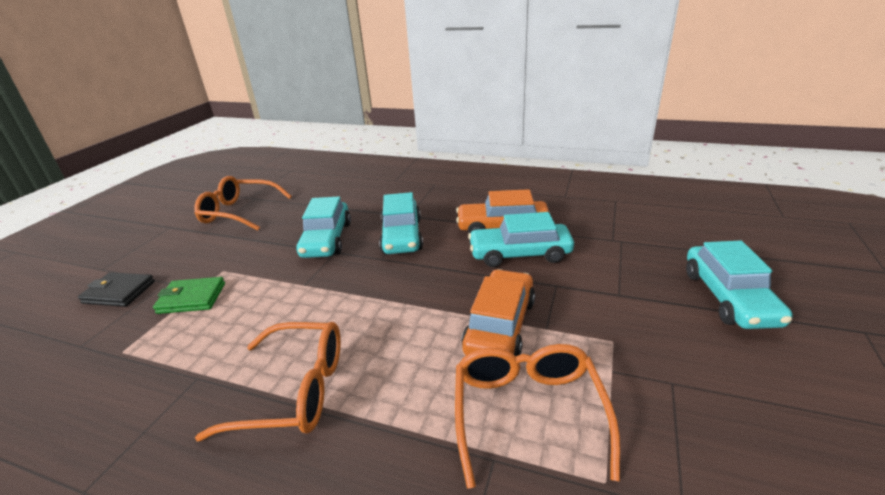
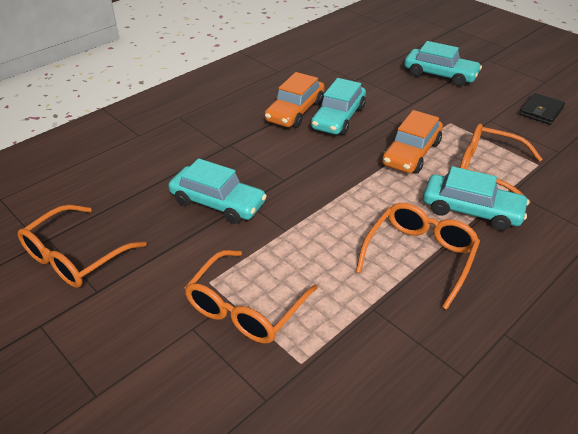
camera: 65 degrees left, 10 degrees up
black wallet [78,272,155,307] -> black wallet moved to [519,93,565,125]
green wallet [153,277,225,314] -> orange glasses [185,250,318,344]
turquoise car [379,192,423,254] -> turquoise car moved to [423,166,529,231]
orange car [462,269,535,356] -> orange car turned 105 degrees counterclockwise [382,110,443,174]

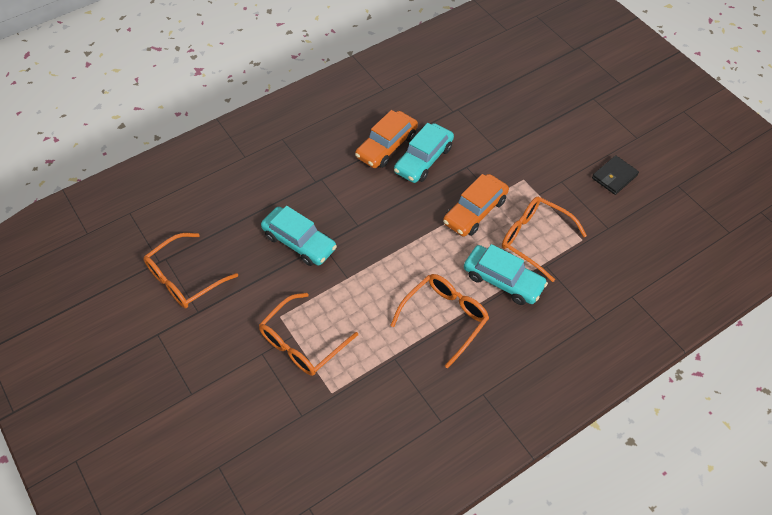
camera: 10 degrees right, 15 degrees up
turquoise car [404,41,482,86] -> none

